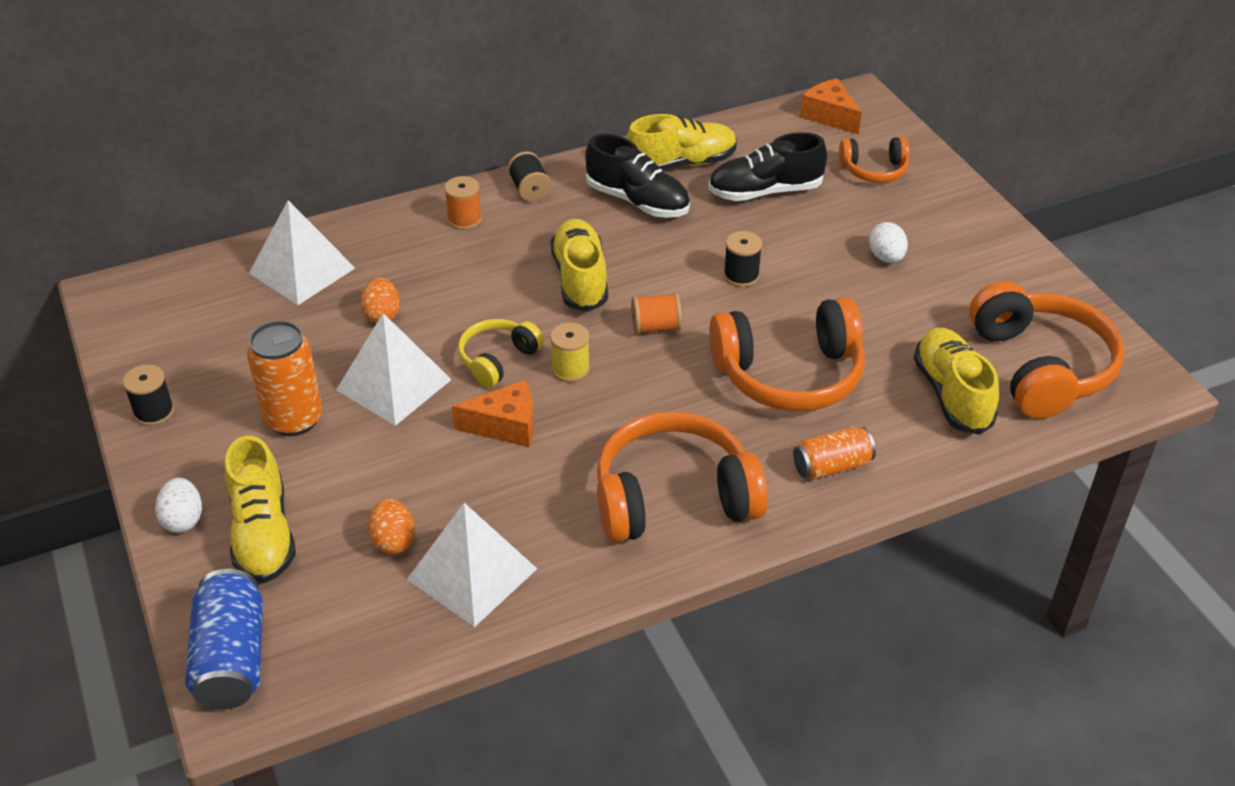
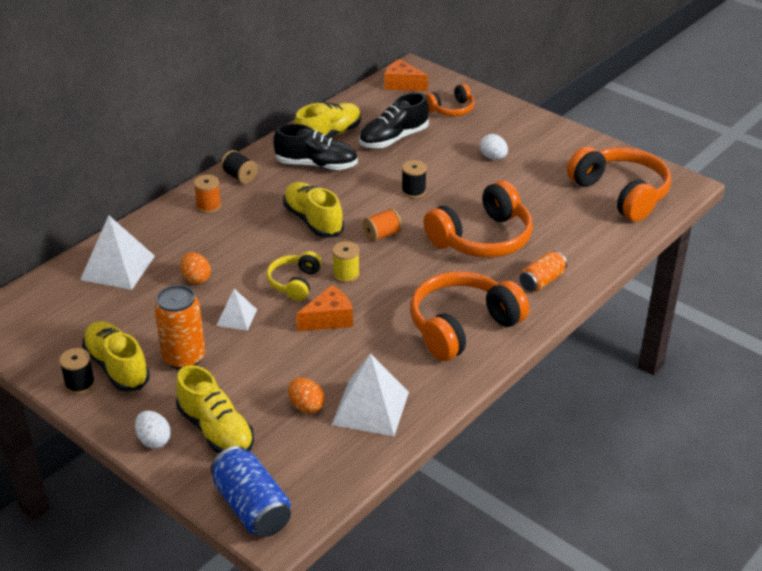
camera: 25 degrees left, 5 degrees down
white pyramid [336,313,452,426] -> white pyramid [216,289,257,331], size x0.56
yellow shoe [914,328,999,435] -> yellow shoe moved to [82,321,150,392]

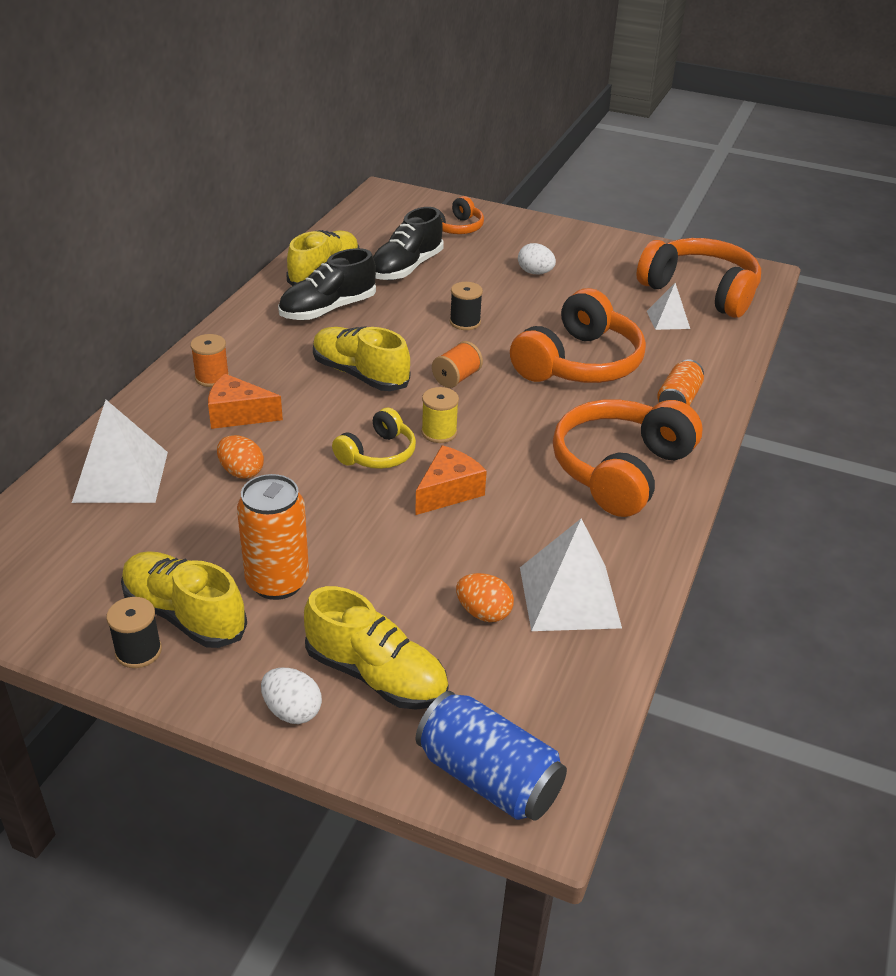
camera: 20 degrees left, 0 degrees up
white pyramid [216,289,257,331] -> white pyramid moved to [647,283,690,330]
black spool [221,150,258,184] -> none
yellow headphones [266,251,322,301] -> yellow headphones turned 135 degrees counterclockwise [332,408,416,469]
black shoe [273,124,358,170] -> black shoe turned 150 degrees clockwise [278,248,376,320]
orange cheese [385,59,428,91] -> orange cheese moved to [208,374,283,429]

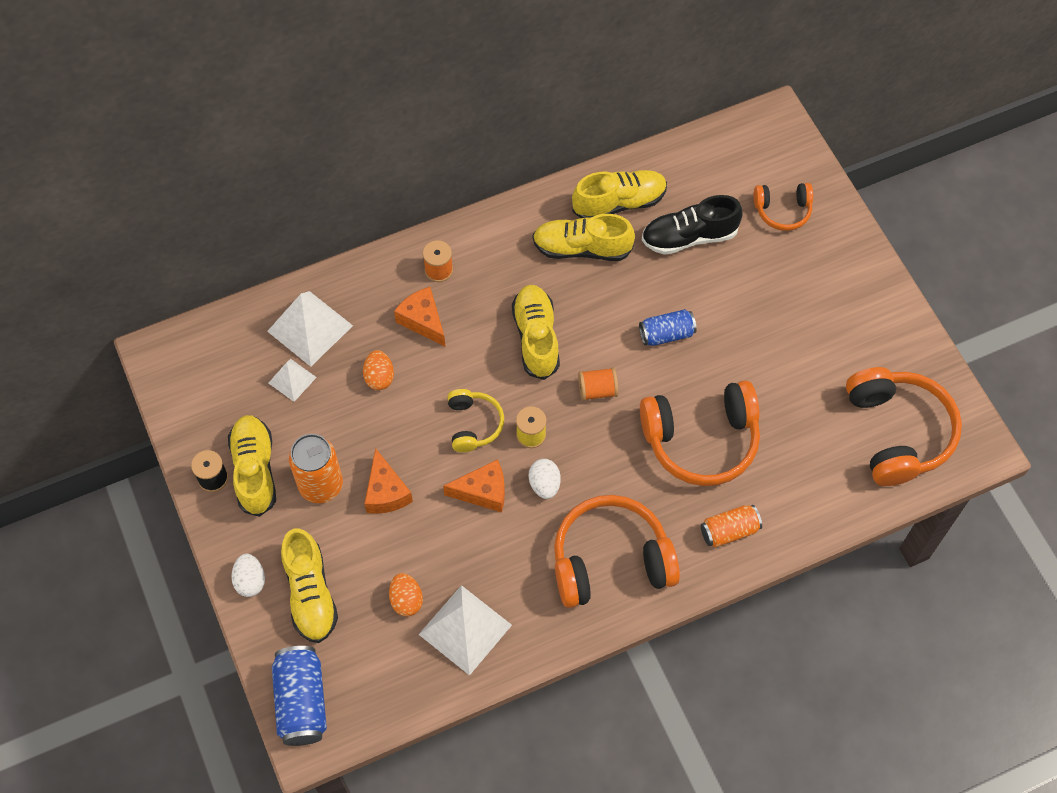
camera: 45 degrees right, 25 degrees up
black shoe [278,248,376,320] -> yellow shoe [533,214,635,261]
yellow headphones [332,408,416,469] -> yellow headphones turned 90 degrees counterclockwise [447,389,504,452]
black spool [450,282,483,330] -> blue can [639,309,697,346]
white egg [518,243,556,274] -> white egg moved to [529,459,560,499]
white pyramid [647,283,690,330] -> white pyramid moved to [269,359,317,402]
none -> orange cheese [364,448,413,514]

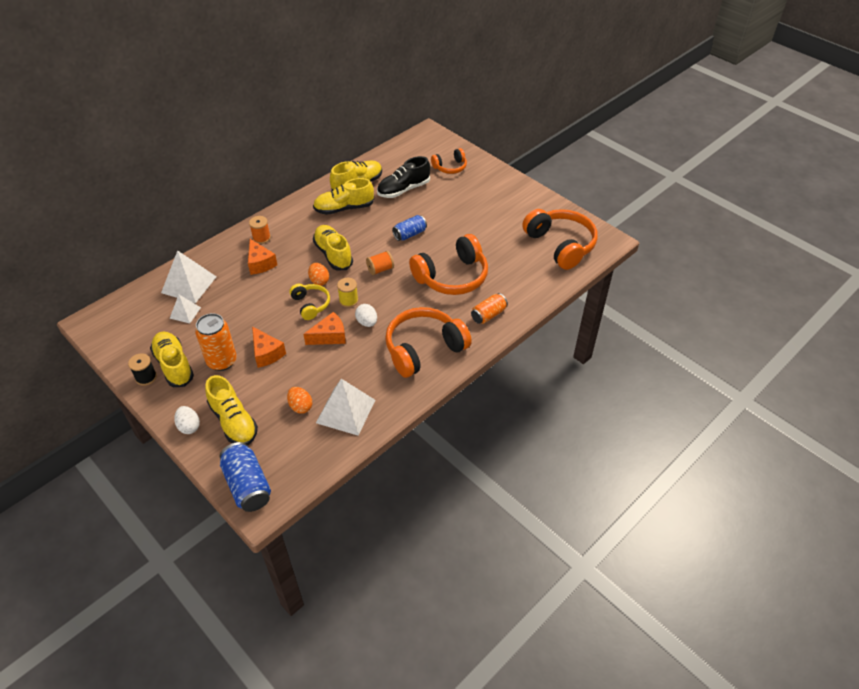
camera: 20 degrees left, 15 degrees down
orange egg [363,350,394,390] -> orange egg moved to [308,263,329,286]
orange cheese [394,287,445,347] -> orange cheese turned 150 degrees counterclockwise [248,239,277,275]

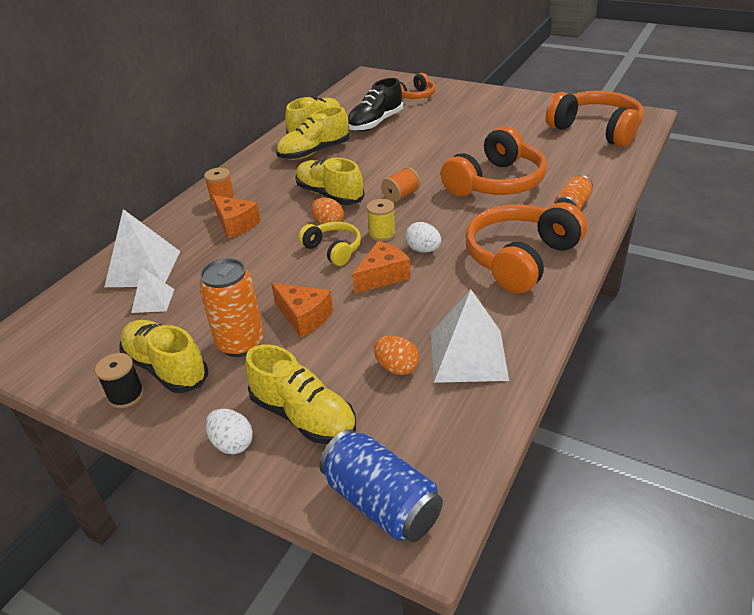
camera: 15 degrees left, 10 degrees down
blue can [392,215,427,241] -> none

